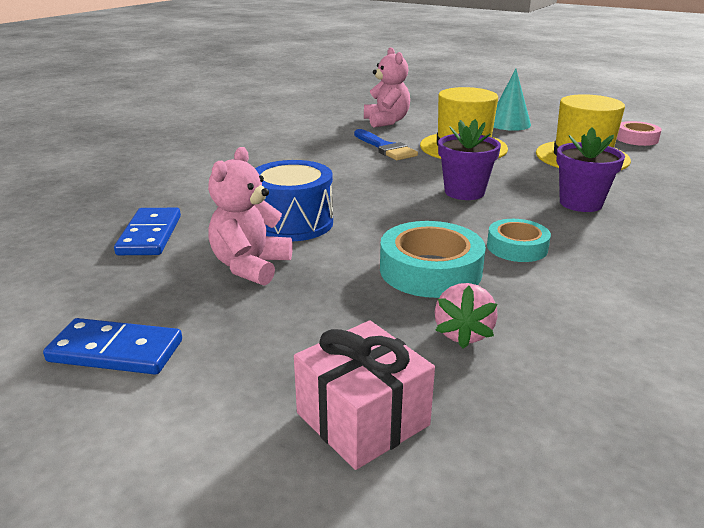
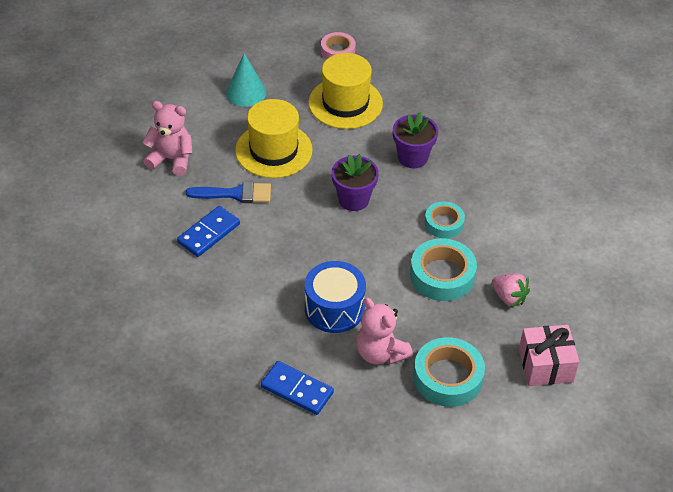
camera: 60 degrees left, 20 degrees up
blue domino [43,318,182,375] -> blue domino moved to [177,206,240,257]
none -> turquoise tape [414,337,485,407]

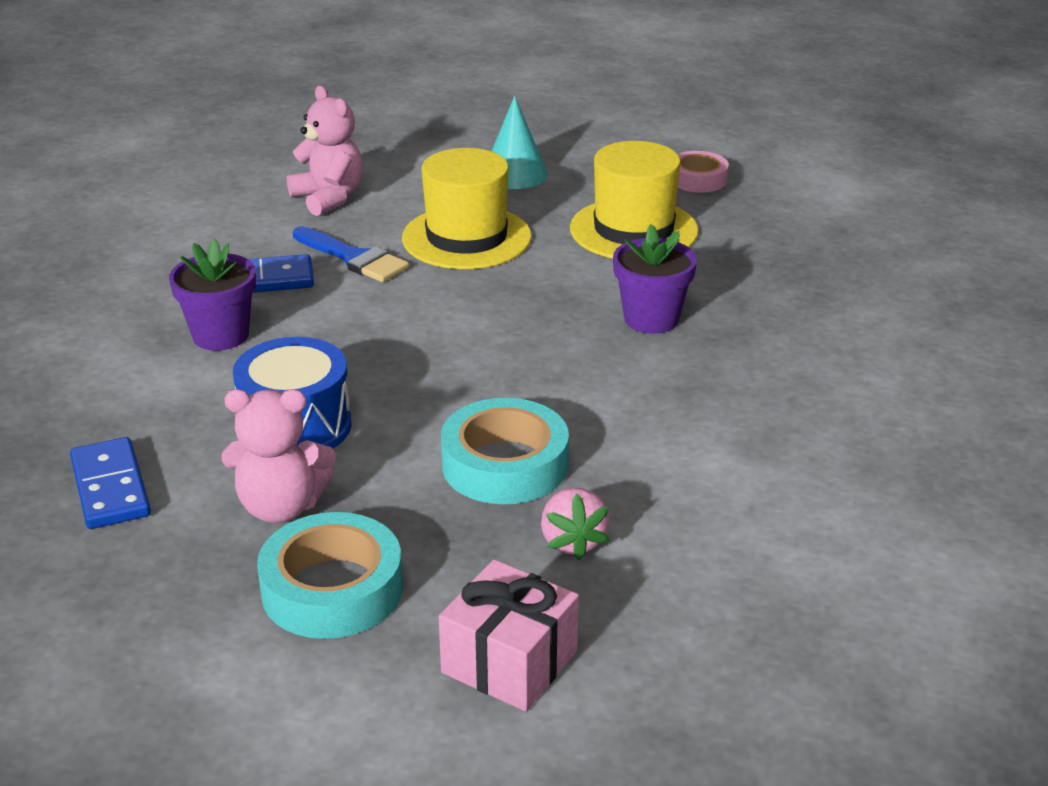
camera: 40 degrees right, 15 degrees down
purple flower pot [332,154,379,211] -> purple flower pot moved to [169,239,256,351]
pink teddy bear [356,298,413,365] -> pink teddy bear turned 90 degrees counterclockwise [221,389,336,523]
turquoise tape [425,201,465,239] -> none

